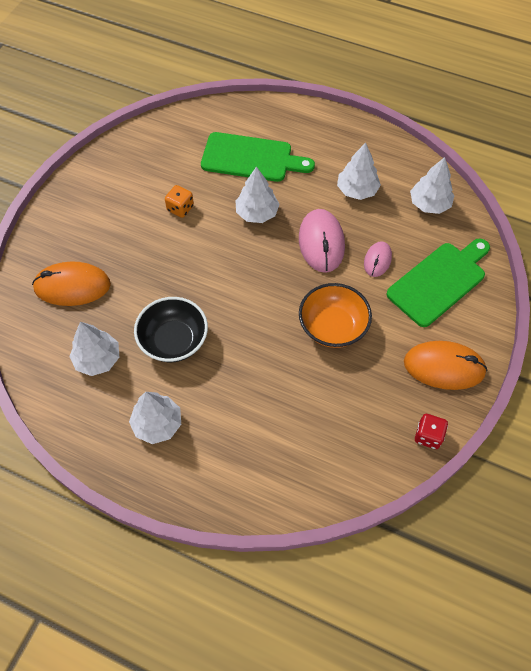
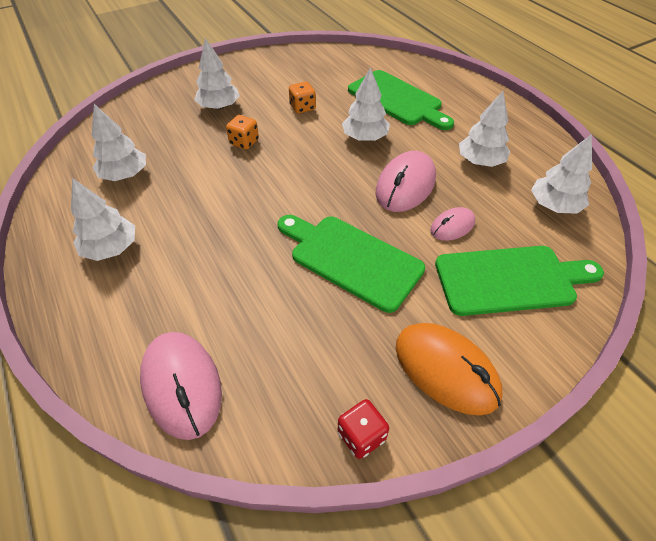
camera: 35 degrees right, 10 degrees down
orange mouse [32,262,111,306] -> none
black bowl [134,297,208,362] -> none
orange bowl [299,283,372,348] -> green cutting board [278,215,425,313]
none -> pink mouse [140,332,222,440]
none -> white tree [194,38,240,110]
none -> orange dice [226,115,259,150]

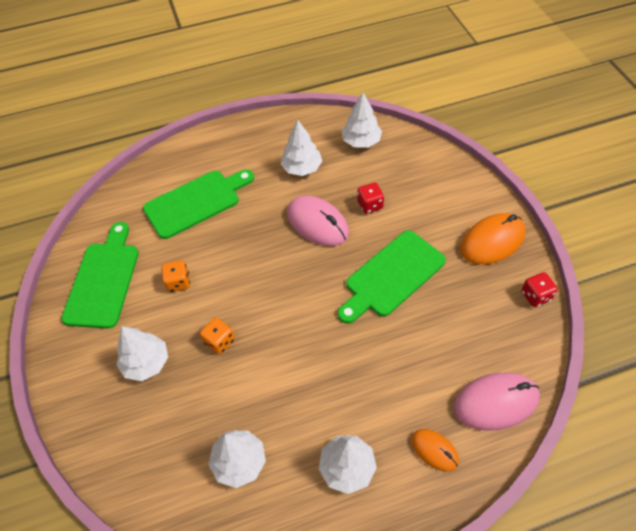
camera: 75 degrees left, 5 degrees up
white tree [342,67,390,141] -> none
pink mouse [430,207,475,241] -> red dice [357,183,384,214]
green cutting board [435,246,604,316] -> green cutting board moved to [61,222,139,329]
none -> orange mouse [411,429,459,472]

